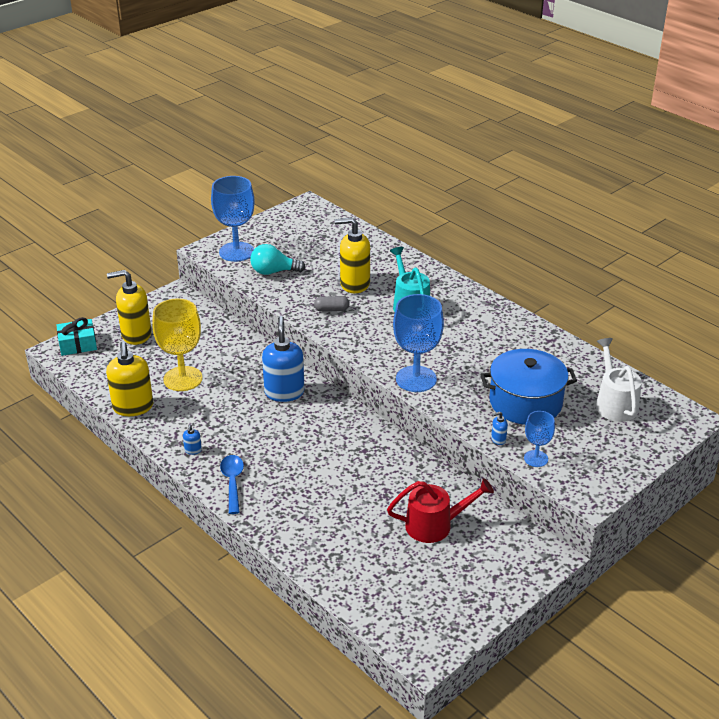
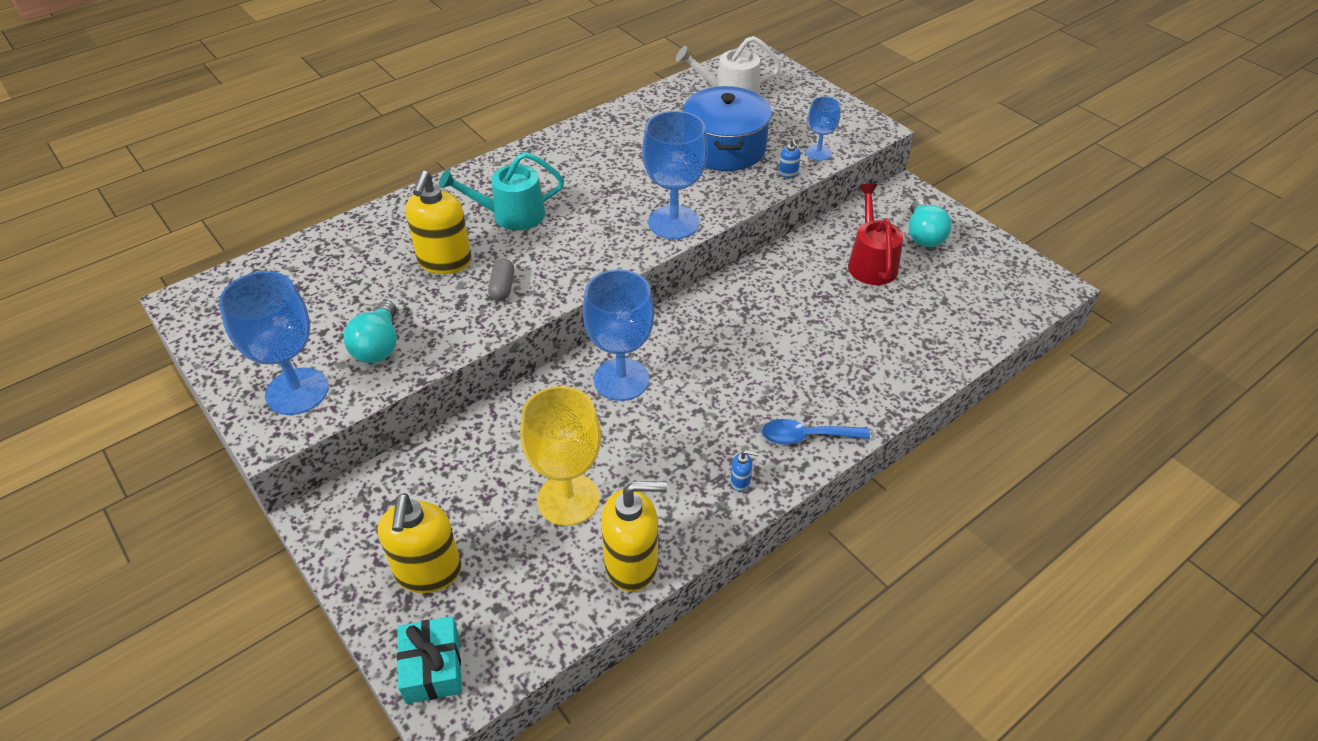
camera: 85 degrees left, 10 degrees up
blue soap dispenser [262,316,305,402] -> blue goblet [583,269,654,401]
none -> turquoise light bulb [909,199,952,247]

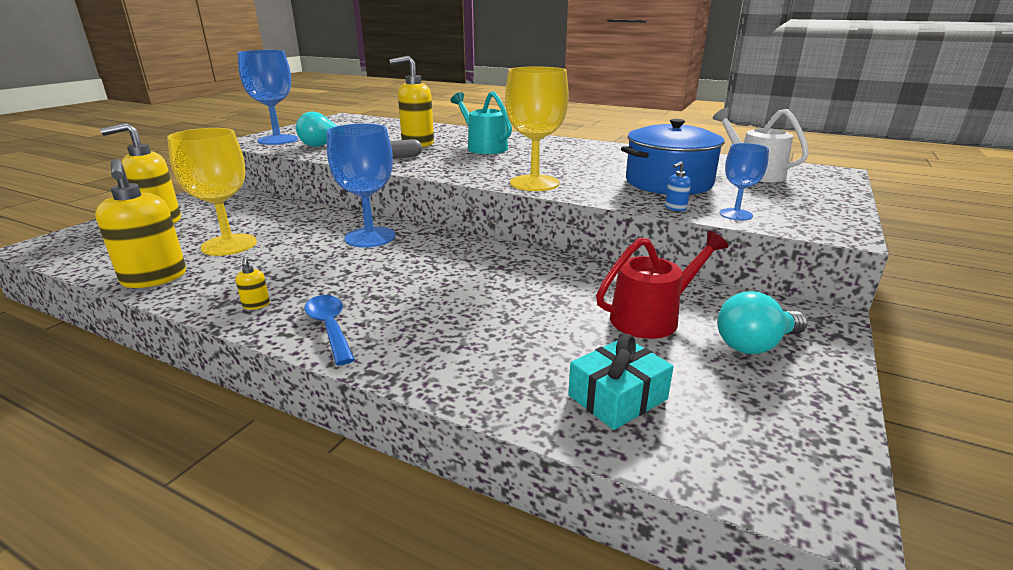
camera: 65 degrees right, 20 degrees down
turquoise gift [397,616,462,704] -> turquoise gift moved to [568,334,674,430]
blue goblet [642,111,708,239] -> yellow goblet [505,67,569,191]
blue soap dispenser [730,450,757,492] -> yellow soap dispenser [235,257,270,310]

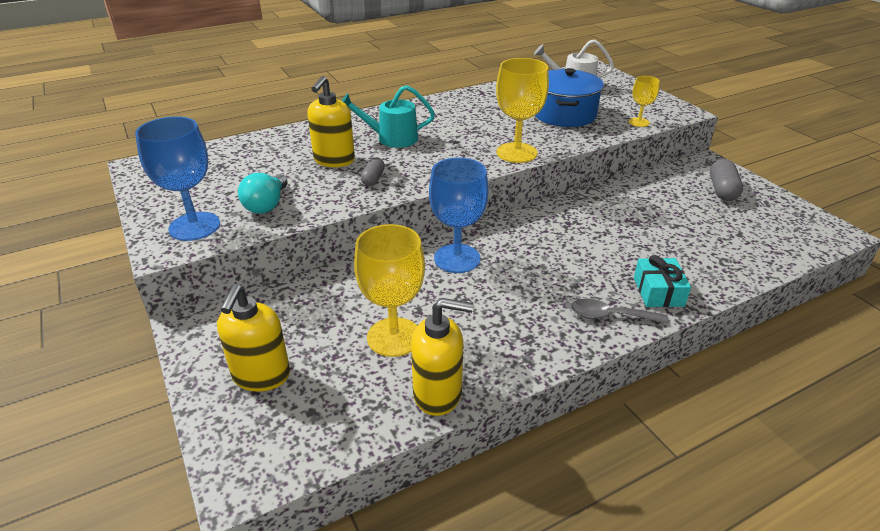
camera: 55 degrees left, 10 degrees up
yellow soap dispenser [235,257,270,310] -> none
blue spoon [304,295,355,365] -> grey spoon [571,298,668,324]
turquoise gift [568,334,674,430] -> turquoise gift moved to [634,255,691,307]
red watering can [596,231,728,339] -> none
blue soap dispenser [665,161,691,211] -> none
turquoise light bulb [717,291,808,354] -> grey capsule [710,159,743,201]
blue goblet [720,143,769,220] -> yellow goblet [629,76,660,127]

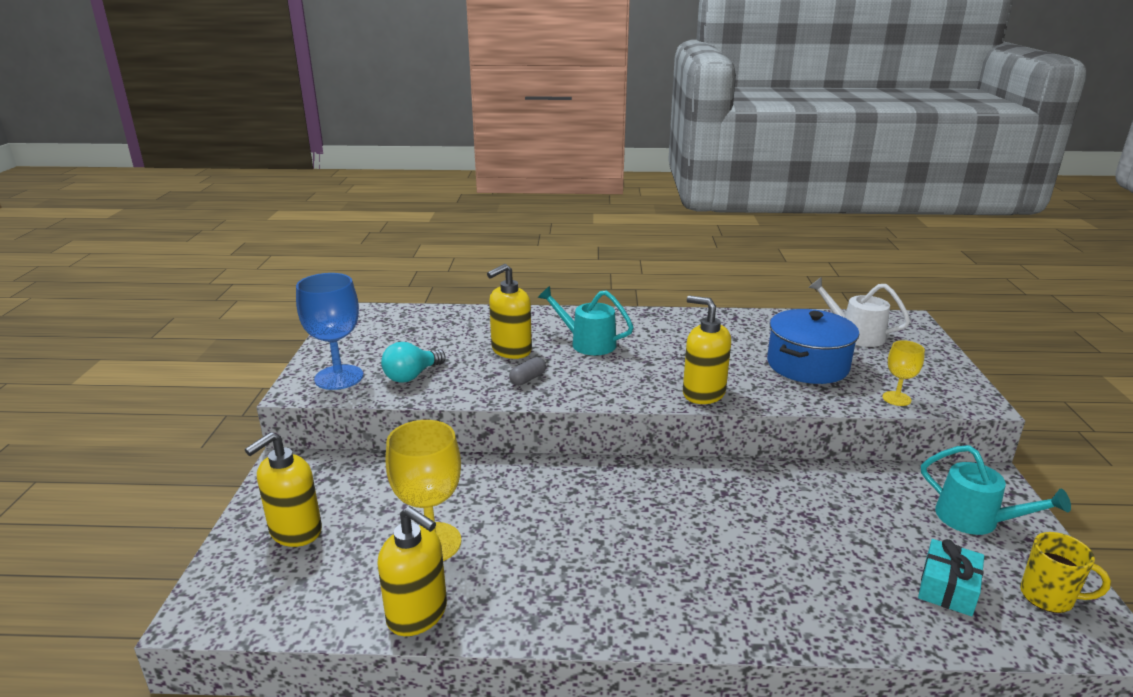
camera: 30 degrees right, 10 degrees down
blue goblet [429,158,488,273] -> none
yellow goblet [496,58,549,163] -> yellow soap dispenser [683,296,731,404]
grey spoon [571,298,668,324] -> none
turquoise gift [634,255,691,307] -> turquoise gift moved to [918,539,984,616]
grey capsule [710,159,743,201] -> turquoise watering can [921,445,1071,535]
none -> yellow mug [1020,532,1111,613]

